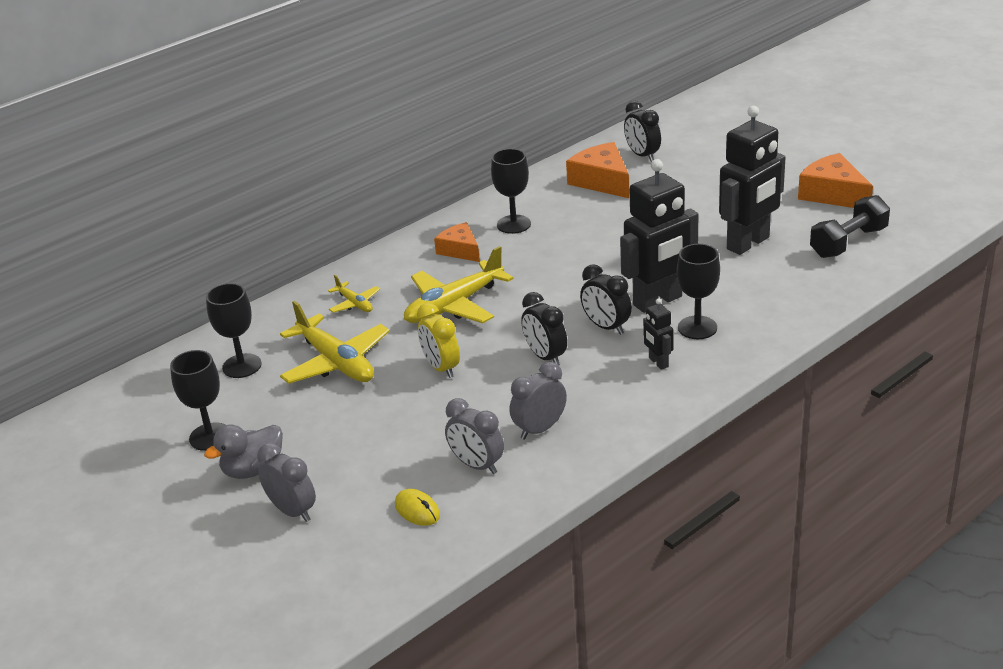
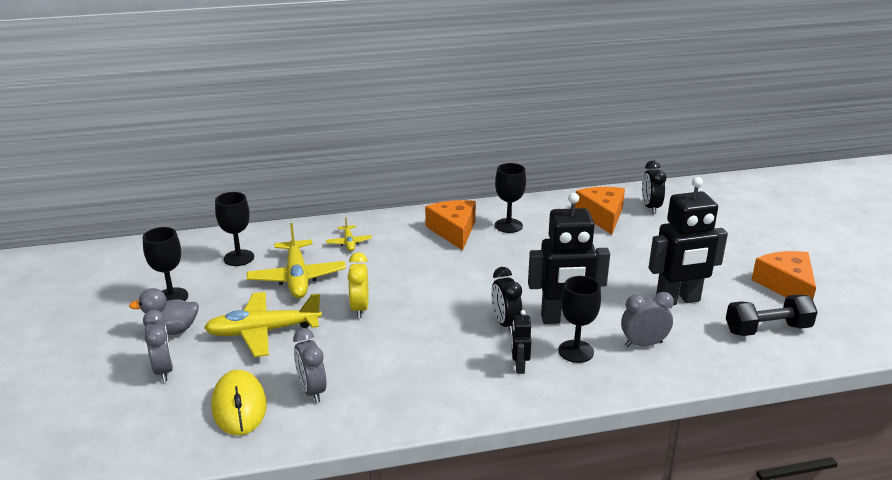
camera: 25 degrees right, 5 degrees down
yellow mouse [395,489,440,526] -> yellow mouse [211,370,267,435], size x1.82
yellow plane [404,246,514,323] -> yellow plane moved to [204,292,322,357]
orange cheese [434,222,480,262] -> orange cheese [425,200,476,250], size x1.53
grey clock [509,362,567,440] -> grey clock moved to [621,292,674,347]
black clock [521,292,567,365] -> none

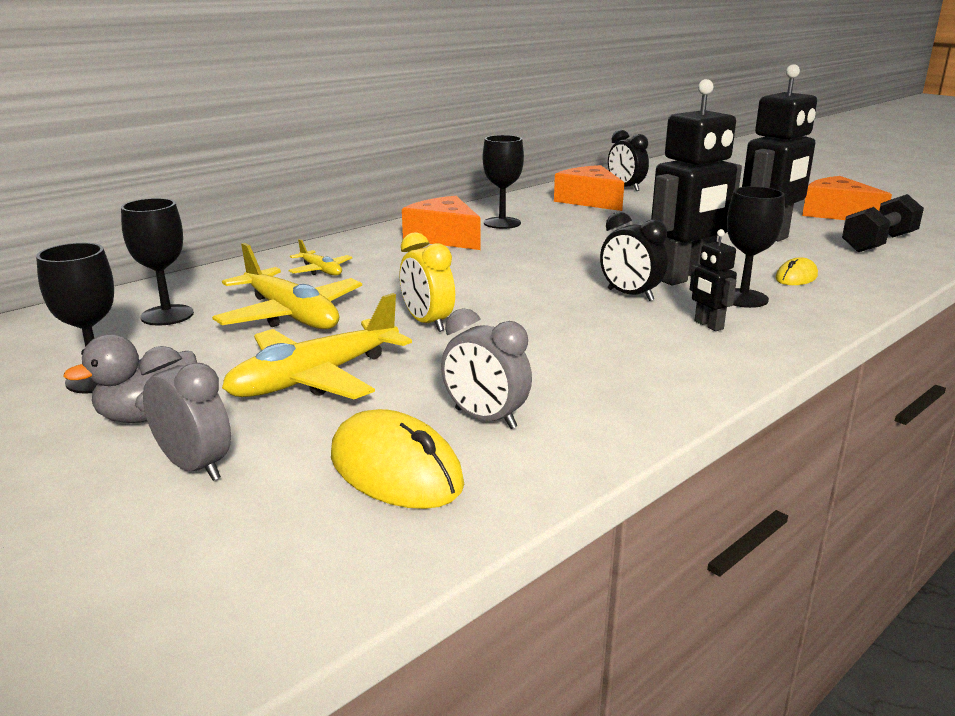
camera: 30 degrees left, 5 degrees down
grey clock [621,292,674,347] -> yellow mouse [775,257,818,285]

